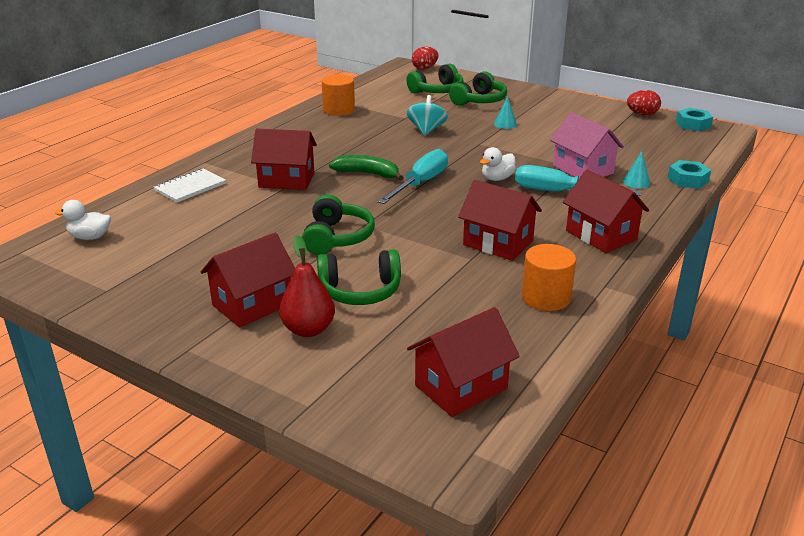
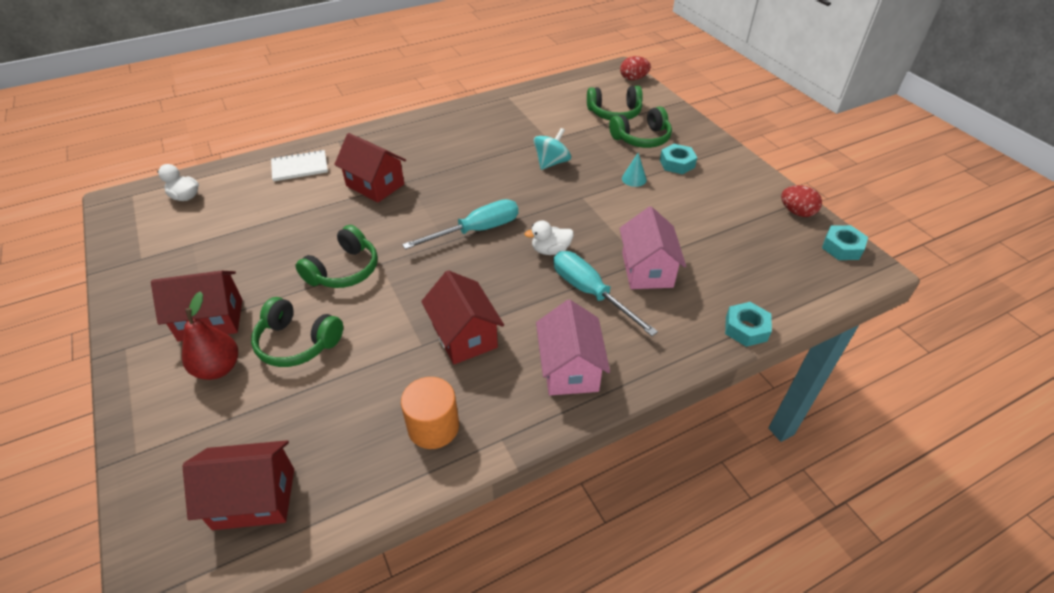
camera: 30 degrees right, 15 degrees up
orange cylinder [322,75,355,116] -> none
green banana [329,155,403,180] -> none
red house [563,170,649,253] -> pink house [536,300,610,395]
turquoise cone [623,151,650,189] -> none
none -> turquoise nut [660,144,697,174]

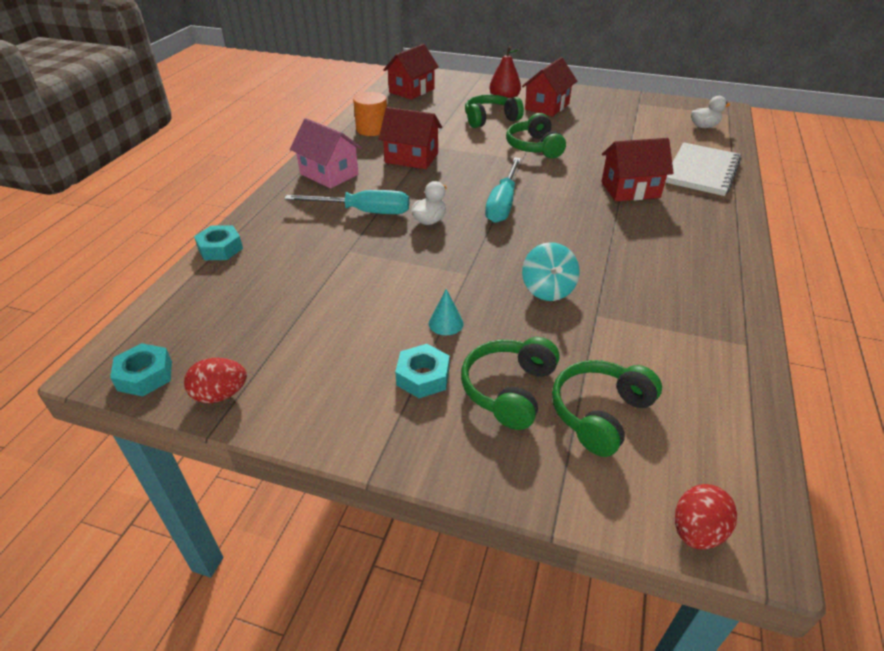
camera: 135 degrees right, 5 degrees down
white notebook [271,150,328,181] -> white notebook [665,142,741,196], size x1.57
pink house [619,206,686,289] -> none

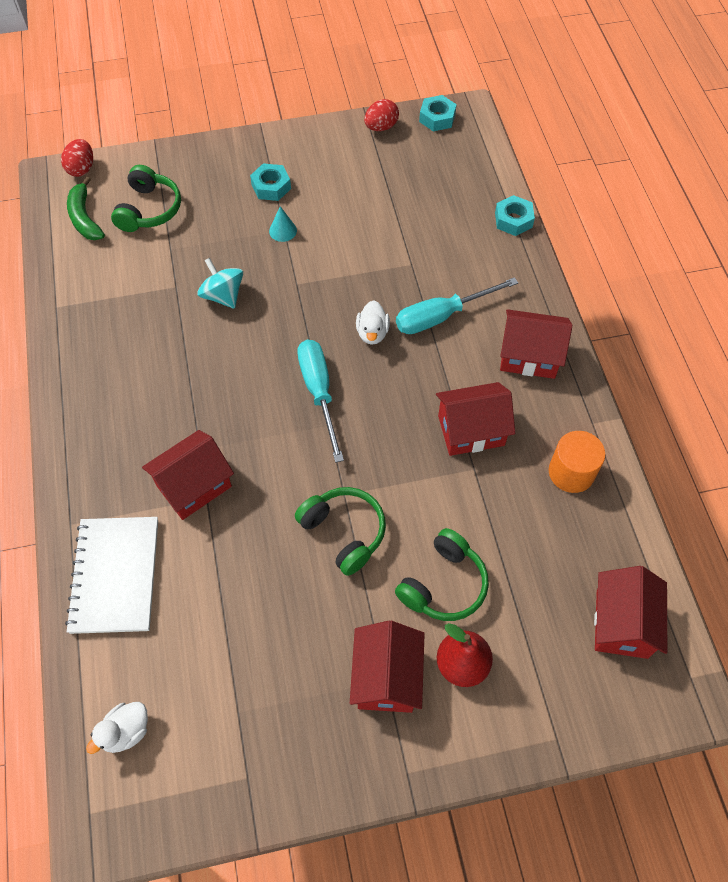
camera: 150 degrees right, 20 degrees up
pink house [290,118,362,189] -> red house [500,309,573,379]
green headphones [461,337,560,430] -> none
none -> green banana [67,177,105,240]

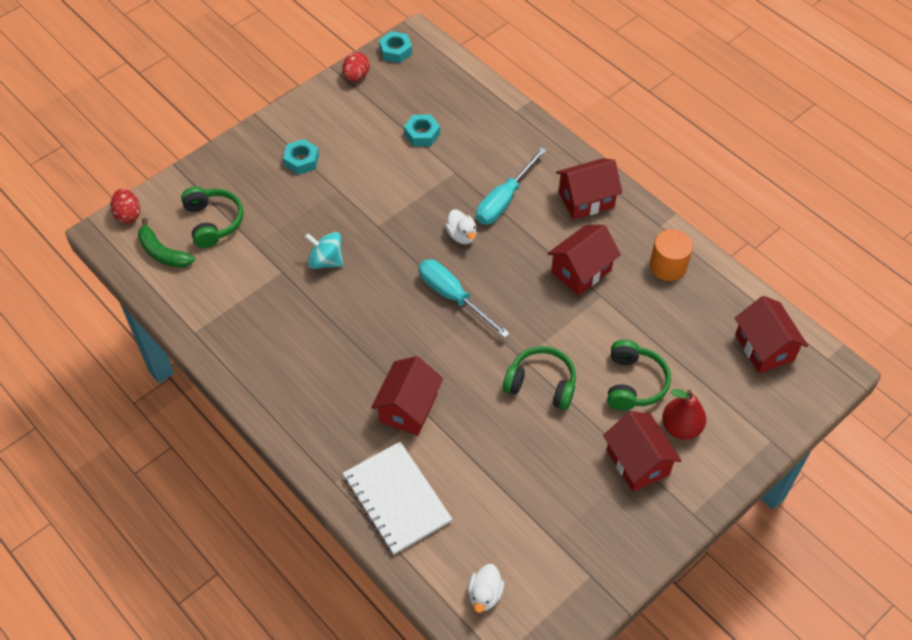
camera: 30 degrees left, 5 degrees down
turquoise cone [269,206,297,242] -> none
turquoise nut [495,195,535,236] -> turquoise nut moved to [404,114,440,146]

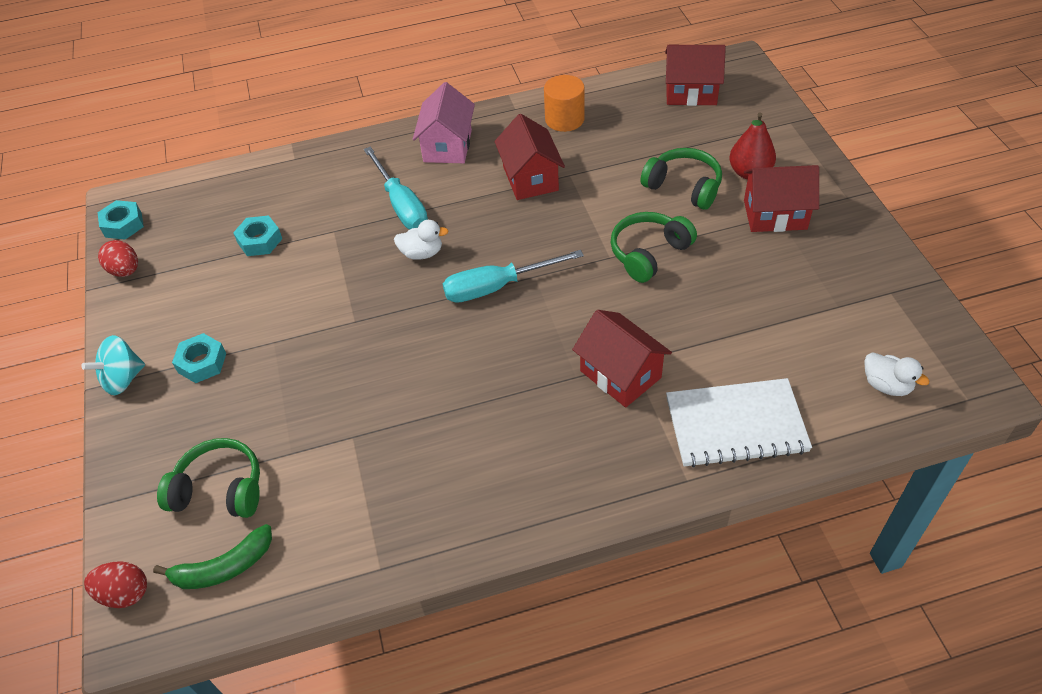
camera: 60 degrees left, 5 degrees down
turquoise spinning top [305,232,343,269] -> turquoise spinning top moved to [82,335,145,395]
red house [556,158,622,220] -> pink house [413,82,475,163]

